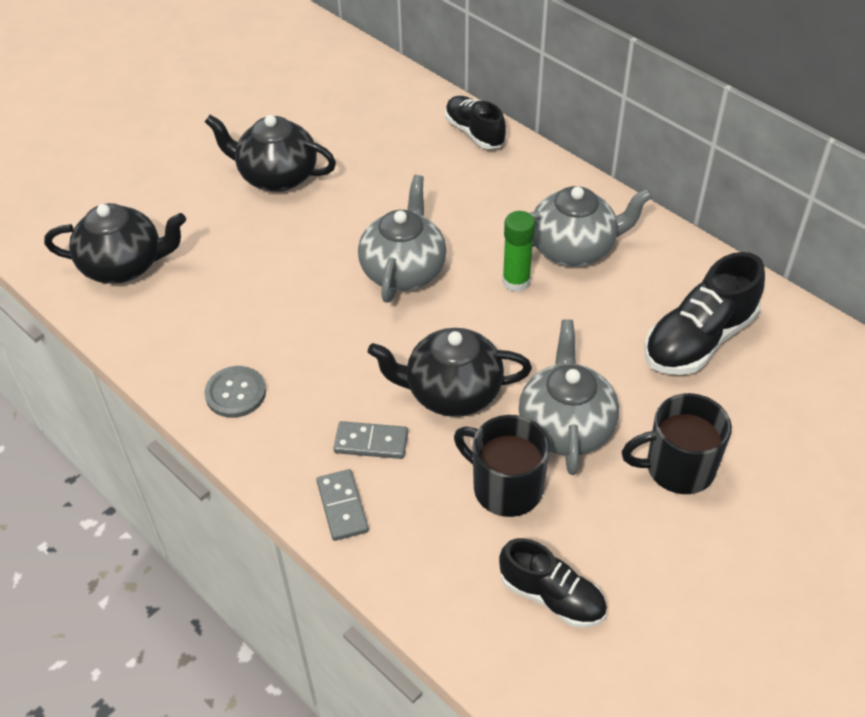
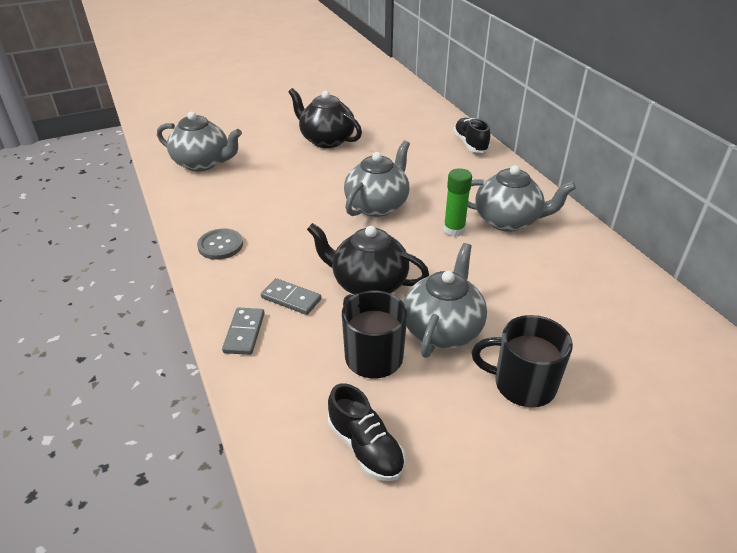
camera: 20 degrees right, 10 degrees down
black teapot [44,203,186,284] -> grey teapot [157,112,242,171]
black shoe [644,252,765,375] -> none

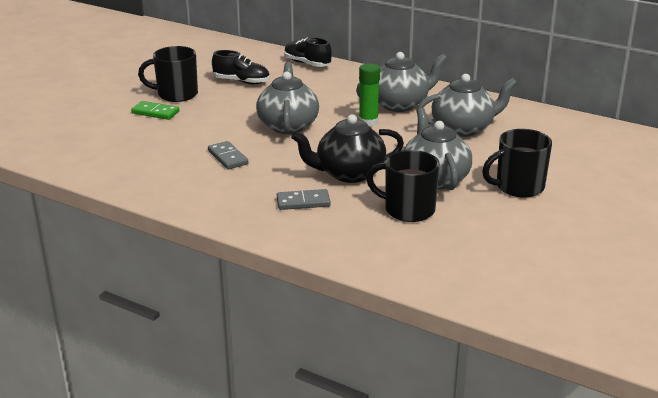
camera: 35 degrees left, 10 degrees down
grey teapot [157,112,242,171] -> grey teapot moved to [416,74,517,137]
grey button [197,229,243,260] -> none
grey domino [222,307,265,355] -> grey domino moved to [208,141,249,169]
black teapot [289,88,362,148] -> black mug [138,46,198,102]
black shoe [328,383,405,481] -> black shoe moved to [212,50,270,84]
none -> green domino [131,101,179,120]

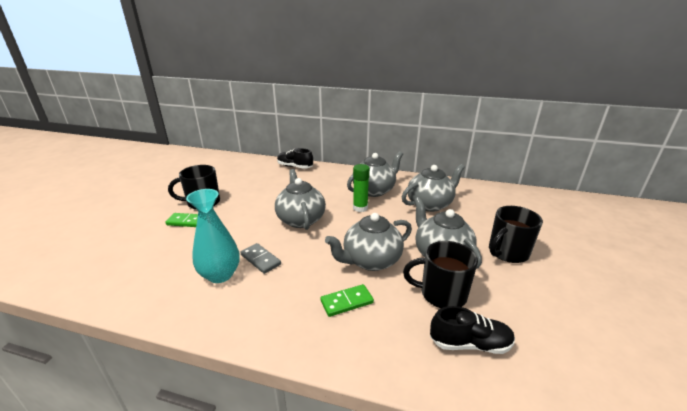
camera: 15 degrees left, 0 degrees up
black shoe [212,50,270,84] -> black shoe moved to [430,306,515,354]
grey domino [277,189,331,210] -> green domino [320,284,374,317]
black teapot [291,114,404,183] -> grey teapot [325,213,412,271]
none -> turquoise vase [186,189,240,283]

